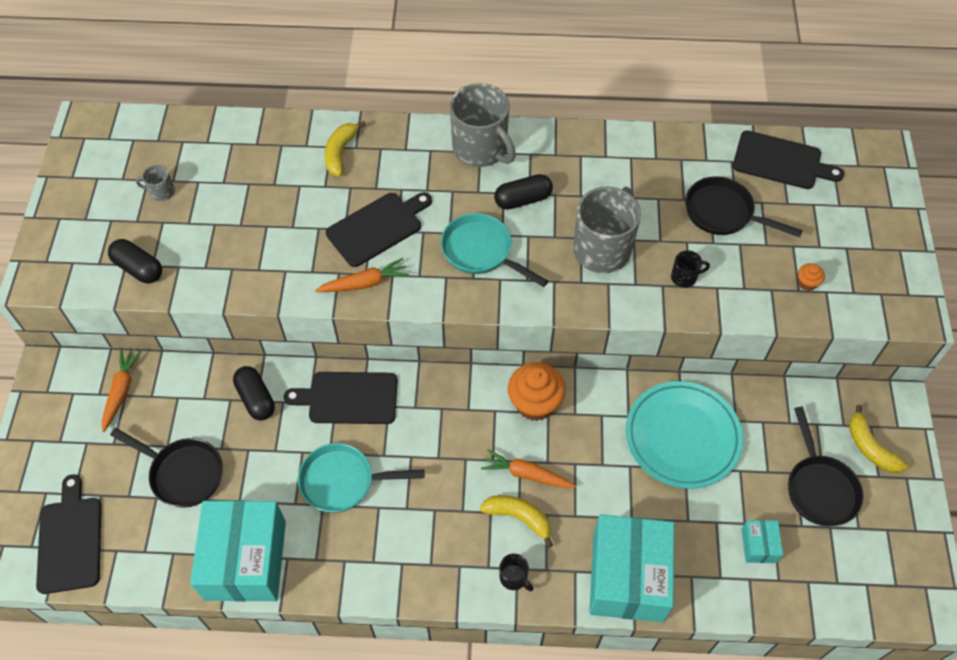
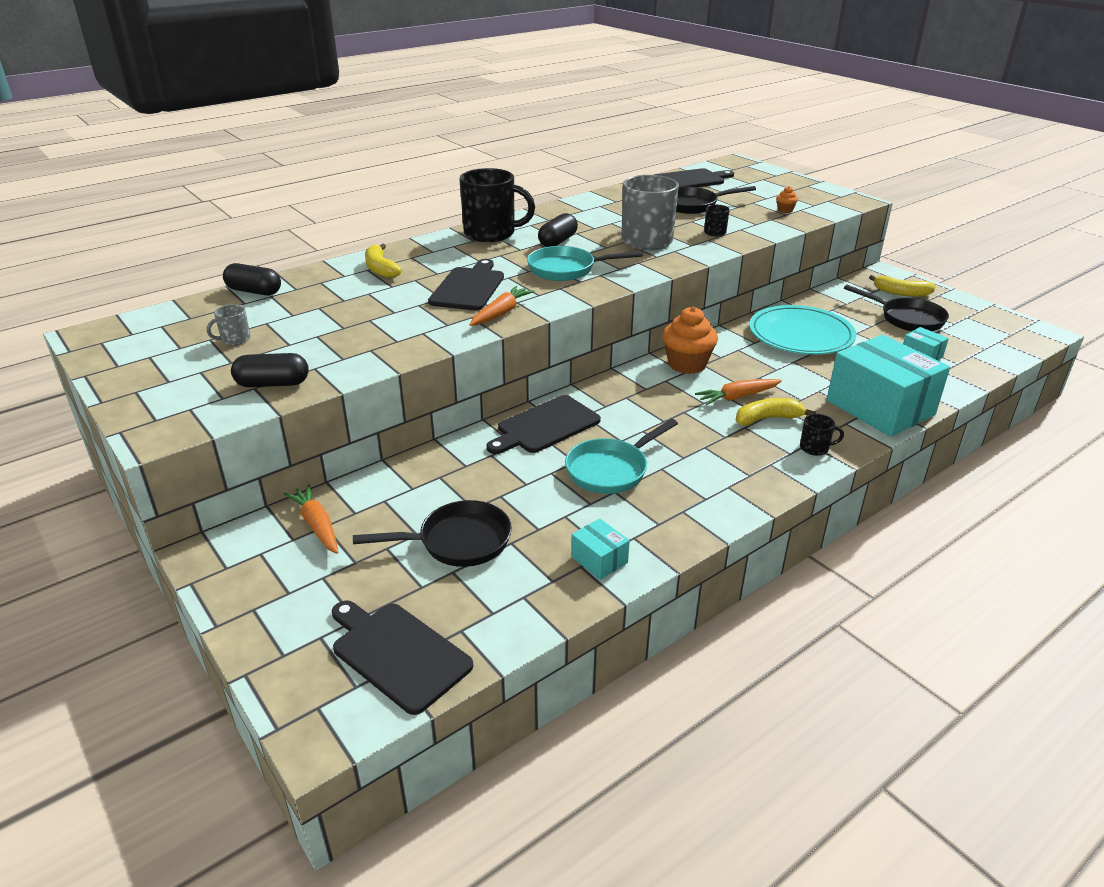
camera: 40 degrees left, 25 degrees down
turquoise box [190,500,286,602] -> turquoise box [571,518,630,580], size x0.43
black capsule [233,366,275,421] -> black capsule moved to [223,263,281,295]
grey mug [450,83,516,167] -> black mug [459,168,535,242]

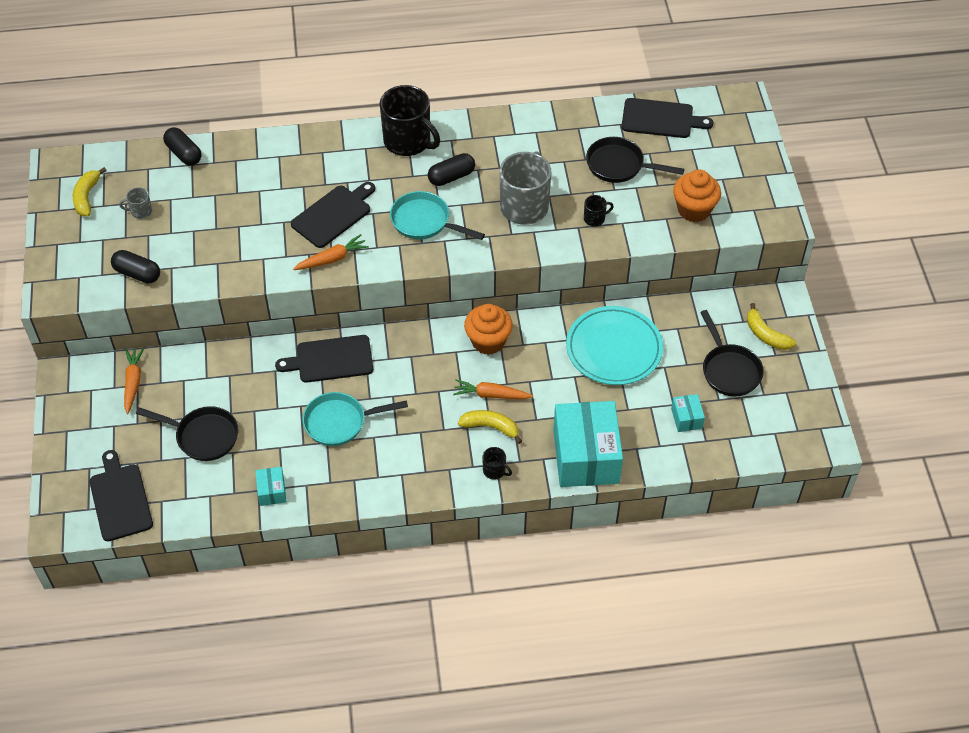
camera: 30 degrees right, 20 degrees up
yellow banana [365,244,402,278] -> yellow banana moved to [73,167,107,216]
orange cupcake [776,186,798,213] -> orange cupcake [673,169,721,222], size x2.18

